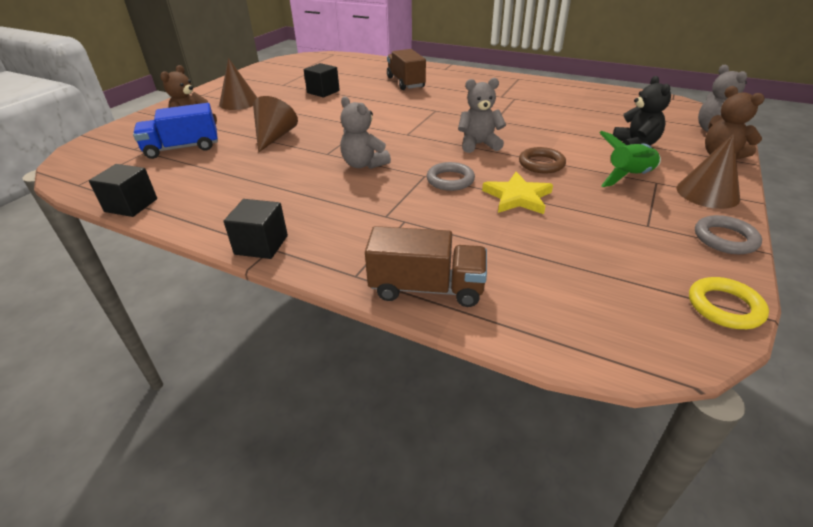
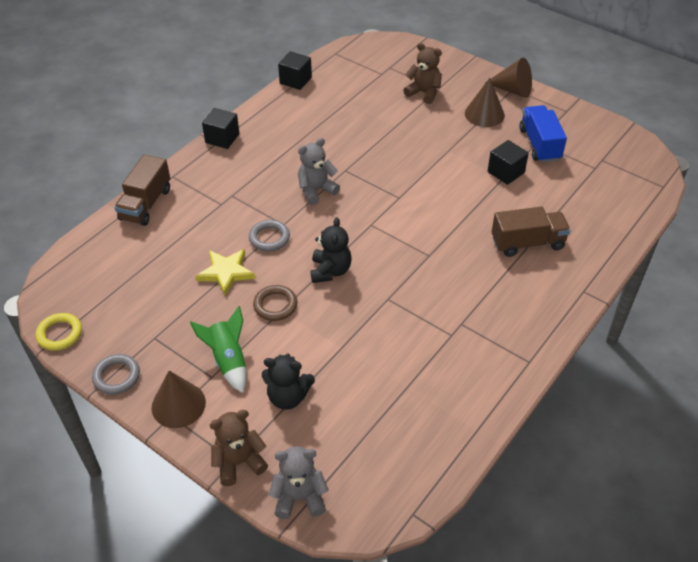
camera: 100 degrees right, 10 degrees up
blue truck [133,103,218,159] -> blue truck moved to [519,105,567,163]
brown cone [253,96,298,153] -> brown cone moved to [485,58,532,98]
grey teddy bear [458,78,506,153] -> black teddy bear [310,217,352,283]

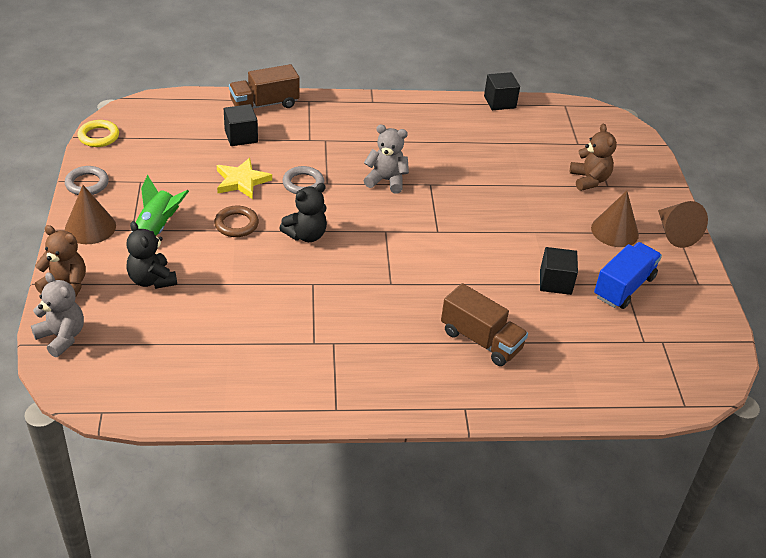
camera: 45 degrees right, 5 degrees down
black cube [202,108,240,149] -> black cube moved to [224,104,258,146]

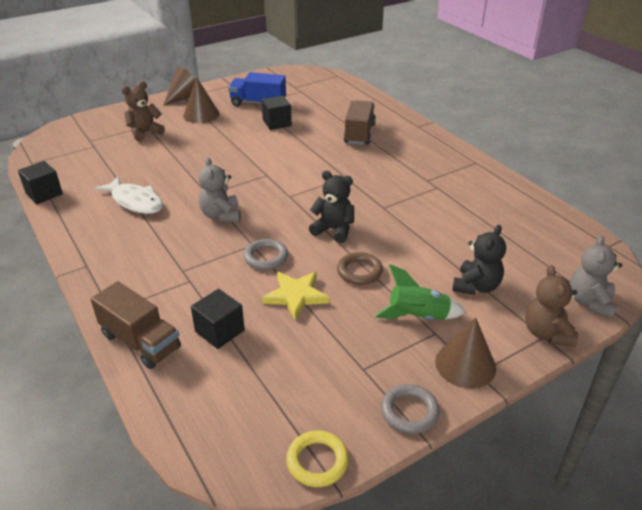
camera: 115 degrees left, 5 degrees down
none -> white fish [94,176,163,214]

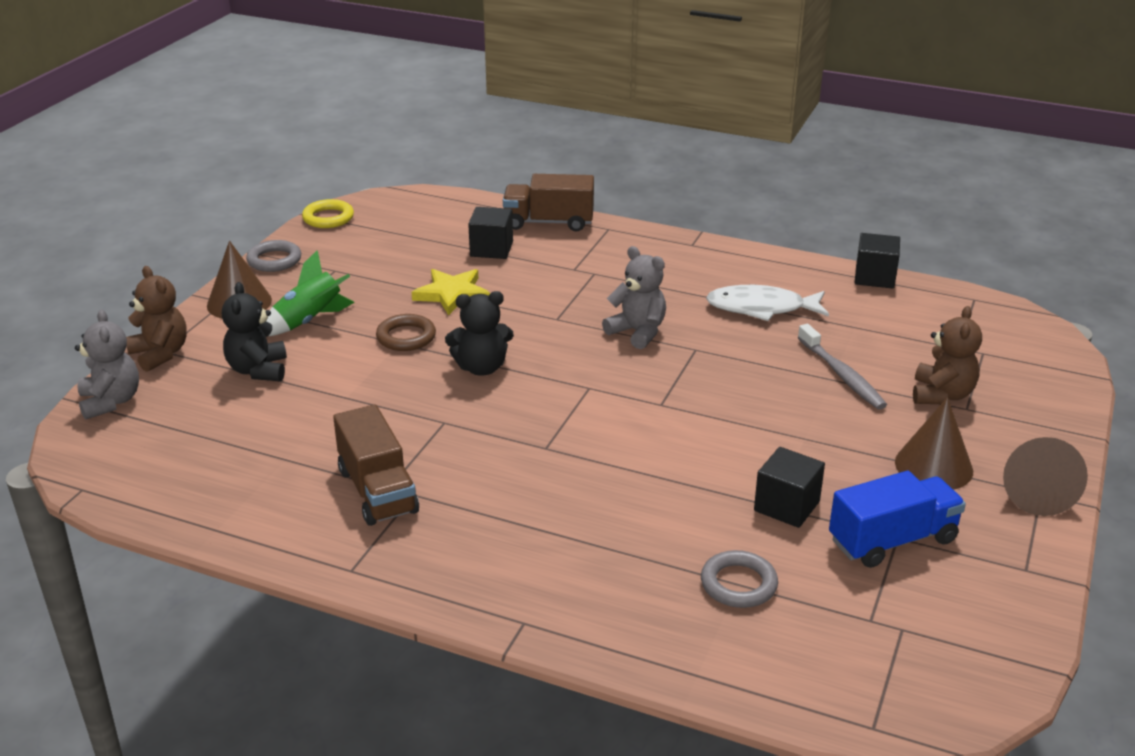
camera: 145 degrees right, 5 degrees down
grey ring [243,239,288,270] -> grey ring moved to [701,550,778,608]
brown truck [344,100,376,145] -> brown truck moved to [333,404,419,526]
none -> grey toothbrush [798,324,887,410]

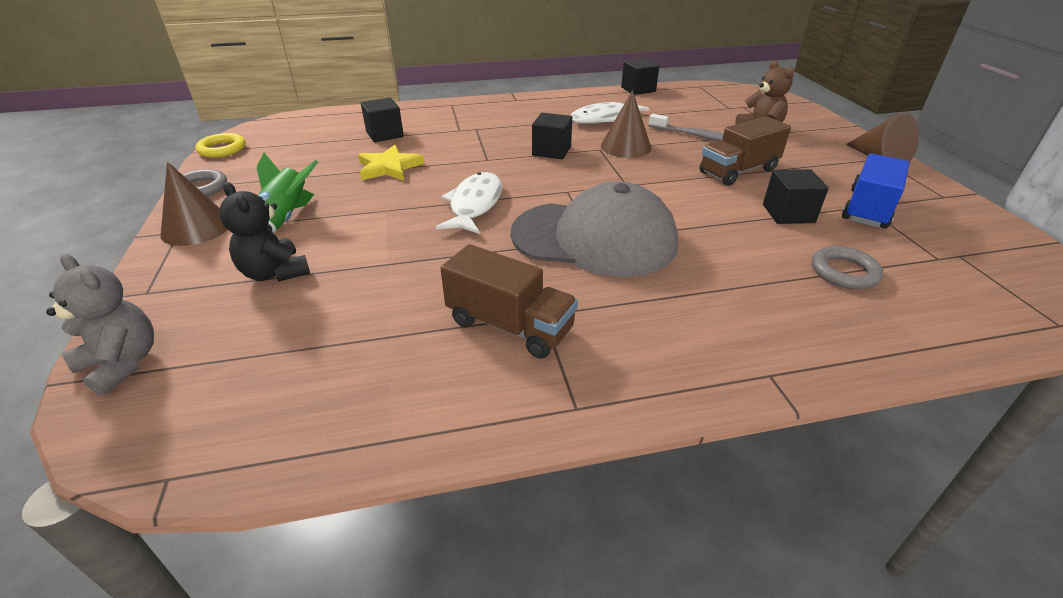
camera: 35 degrees left, 5 degrees up
brown teddy bear [126,266,187,372] -> none
brown ring [376,314,436,351] -> none
black teddy bear [445,291,514,376] -> white fish [436,172,502,234]
brown truck [503,174,594,231] -> brown truck moved to [699,116,791,186]
grey teddy bear [602,246,666,349] -> black cube [532,113,572,159]
brown cone [895,397,973,490] -> brown cone moved to [601,90,651,158]
none -> grey cap [510,181,678,277]

